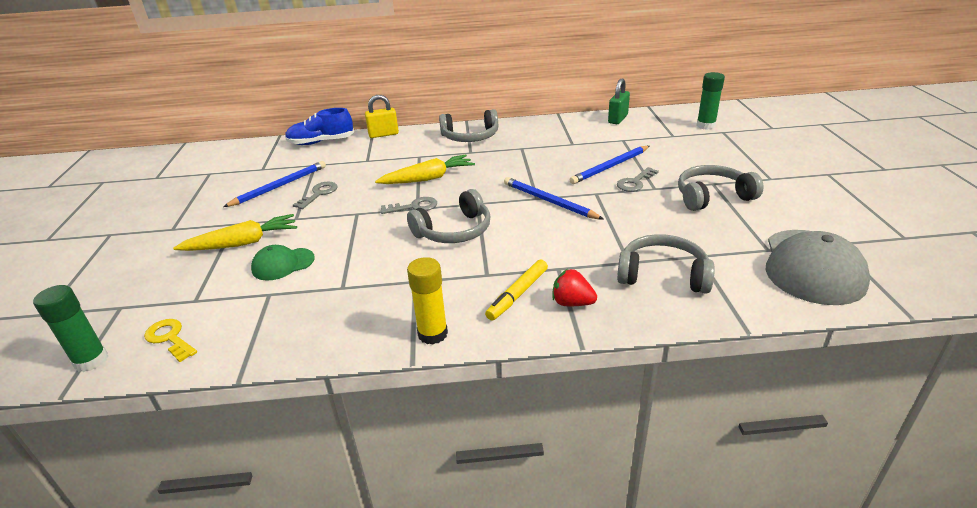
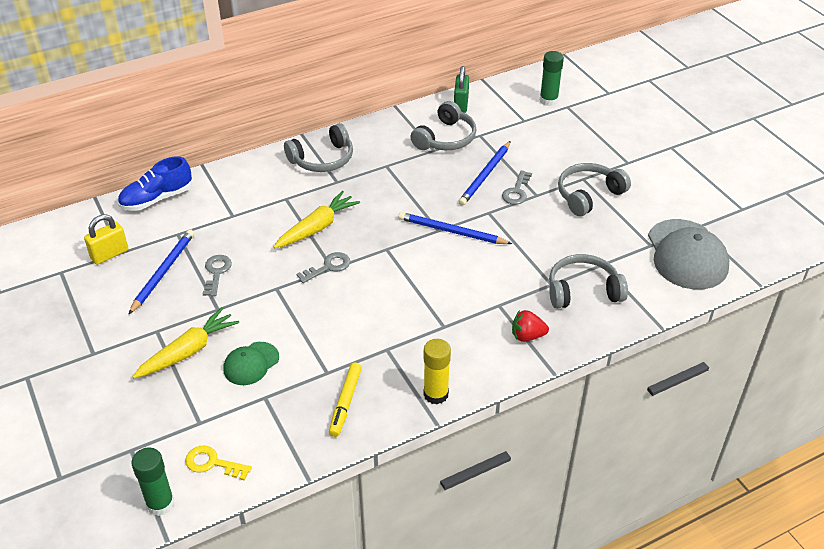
camera: 25 degrees left, 10 degrees up
yellow padlock [365,95,399,138] -> yellow padlock moved to [84,214,128,265]
grey headphones [407,189,491,243] -> grey headphones moved to [411,101,477,150]
yellow marker [485,259,548,320] -> yellow marker moved to [329,362,362,437]

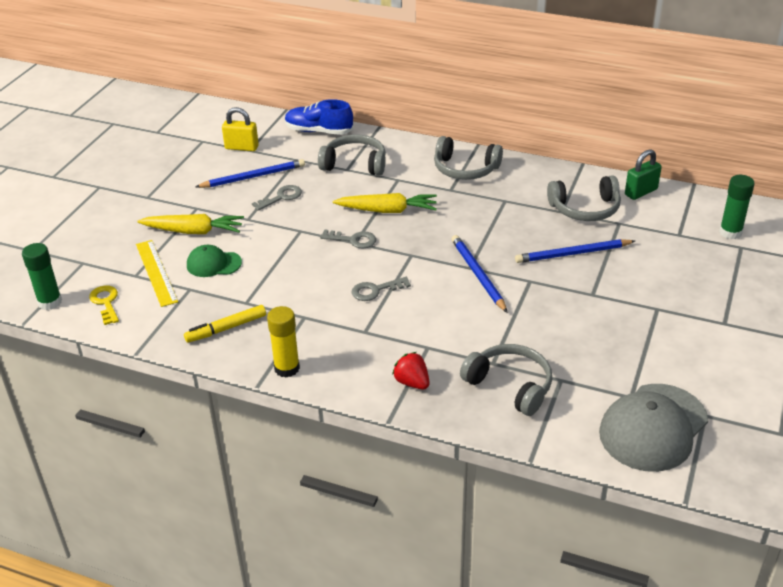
camera: 50 degrees right, 5 degrees down
grey key [502,170,532,205] -> grey key moved to [351,277,411,301]
grey headphones [558,163,631,216] -> grey headphones moved to [318,135,386,176]
none -> yellow ruler [136,240,178,307]

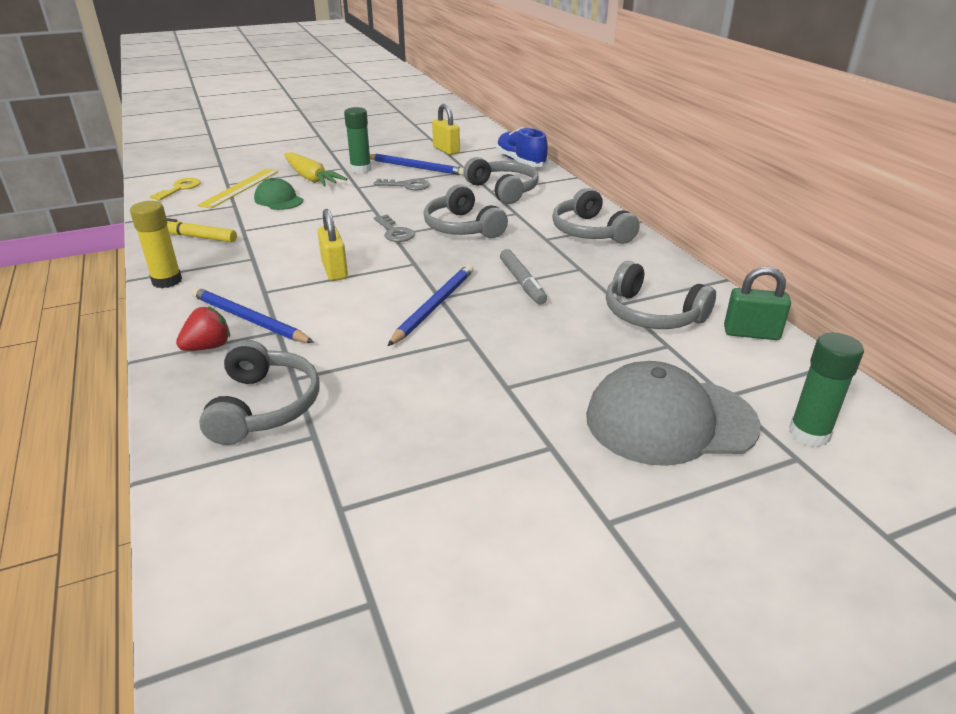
camera: 45 degrees right, 5 degrees down
green glue stick [22,243,62,310] -> green glue stick moved to [344,107,371,173]
yellow carrot [333,193,437,213] -> grey headphones [424,184,508,238]
grey key [351,277,411,301] -> yellow padlock [317,209,348,281]
red strawberry [392,352,430,390] -> red strawberry turned 45 degrees clockwise [176,306,230,351]
blue pencil [515,239,635,263] -> blue pencil moved to [191,287,314,343]
grey cap [599,384,708,472] -> grey cap moved to [586,361,761,466]
none -> grey marker [500,249,547,304]

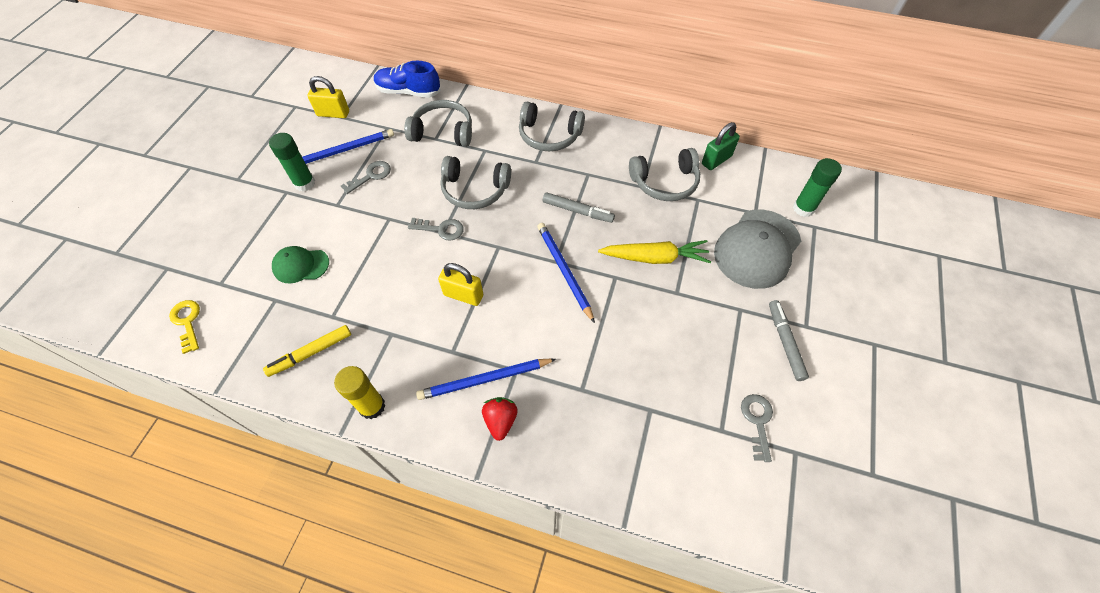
camera: 50 degrees left, 25 degrees up
yellow ruler [197,169,279,209] -> none
grey headphones [199,340,319,445] -> none
yellow carrot [284,152,347,187] -> yellow carrot moved to [598,240,711,264]
none -> grey key [741,394,773,462]
none -> grey marker [769,300,809,381]

